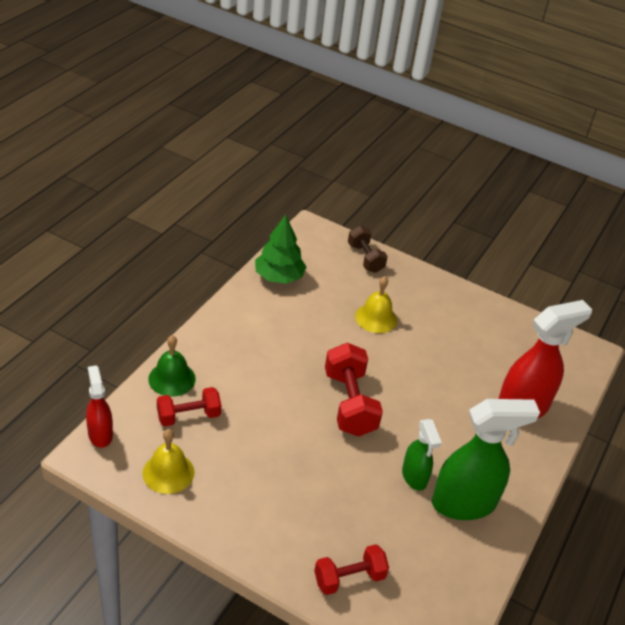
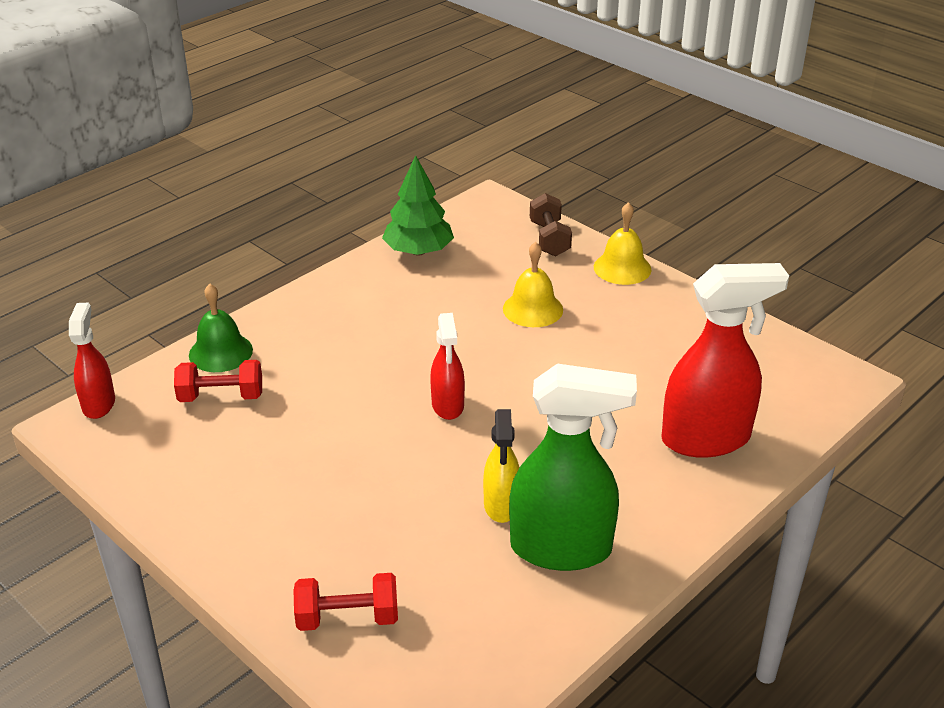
camera: 20 degrees right, 5 degrees down
yellow bell [143,429,194,494] -> yellow bell moved to [594,202,652,285]
red dumbbell [325,343,383,437] -> red spray bottle [430,313,465,420]
green spray bottle [402,419,442,491] -> yellow spray bottle [483,409,519,523]

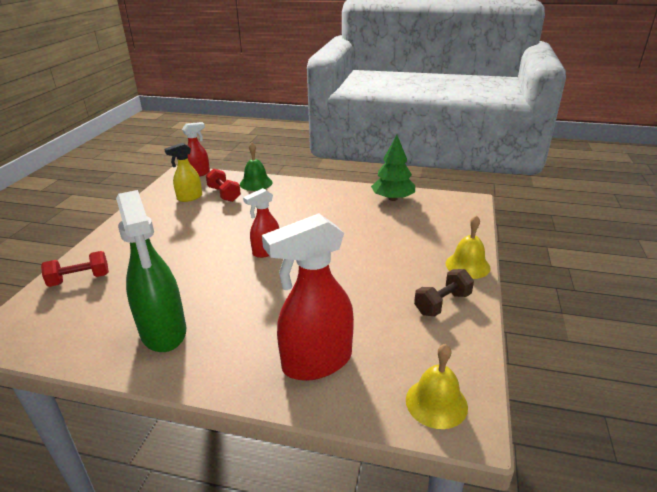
camera: 60 degrees right, 5 degrees down
red dumbbell [293,573,398,631] -> red dumbbell turned 75 degrees counterclockwise [41,251,109,287]
yellow spray bottle [483,409,519,523] -> yellow spray bottle moved to [164,143,202,202]
yellow bell [503,242,563,327] -> yellow bell moved to [406,344,468,429]
brown dumbbell [530,193,572,257] -> brown dumbbell moved to [414,269,474,316]
red spray bottle [661,263,789,458] -> red spray bottle turned 105 degrees clockwise [262,213,354,381]

